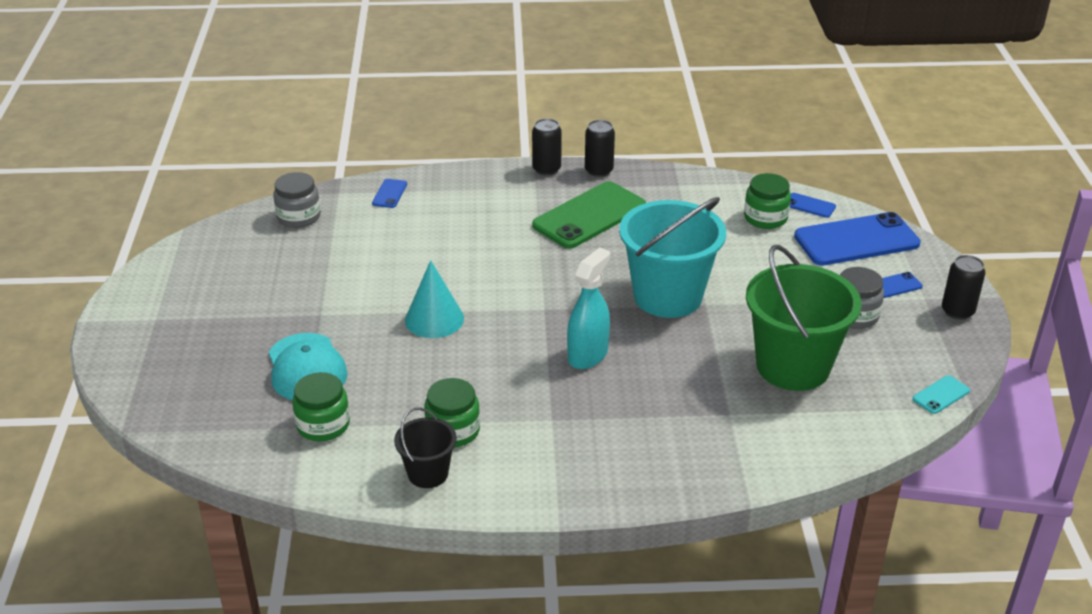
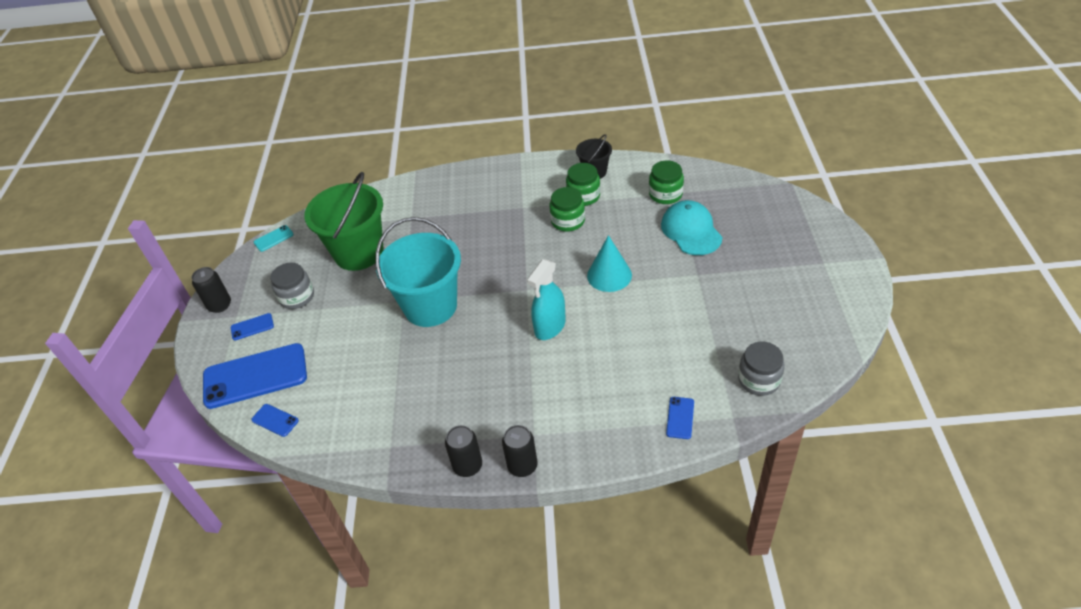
camera: 175 degrees left, 10 degrees up
green phone [532,181,646,248] -> none
turquoise spray bottle [567,247,610,369] -> turquoise spray bottle moved to [527,259,566,340]
green jar [744,173,791,229] -> green jar moved to [550,187,585,232]

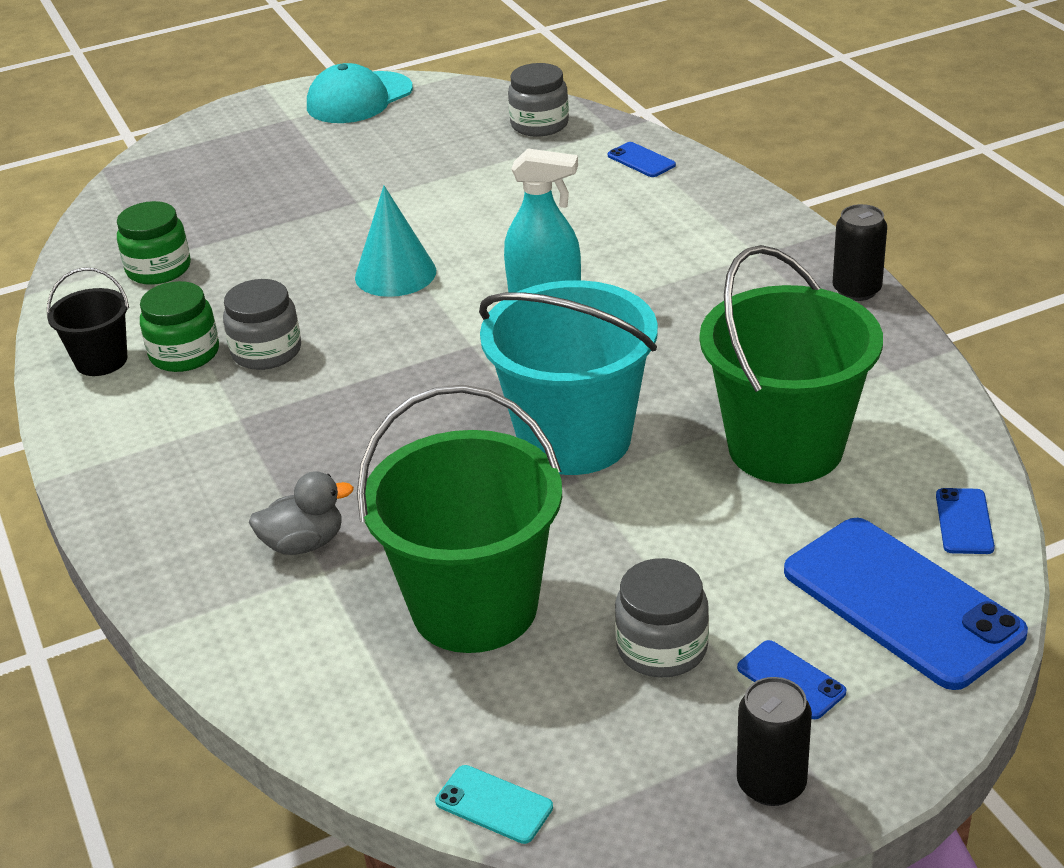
camera: 115 degrees left, 10 degrees down
black can [502,425,538,477] -> none
green jar [550,187,585,232] -> grey jar [223,279,301,370]
turquoise cap [661,200,723,255] -> turquoise cap moved to [307,63,413,123]
blue phone [666,397,694,439] -> blue phone turned 60 degrees clockwise [608,142,676,177]
none -> grey duck [248,471,354,555]
none -> green bucket [700,245,883,484]

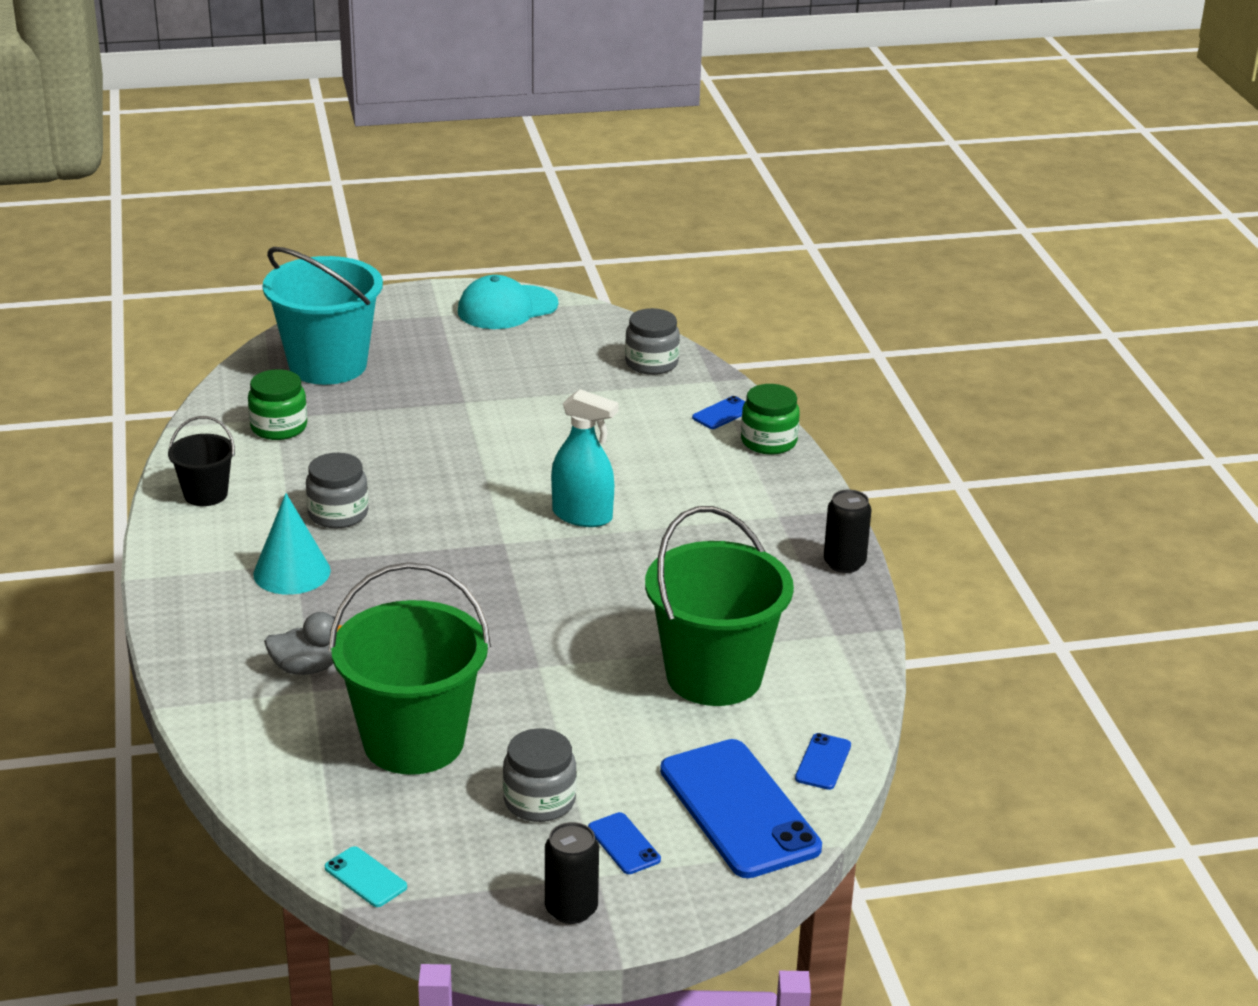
camera: 10 degrees right, 5 degrees down
green jar [140,281,219,372] -> green jar moved to [741,384,800,455]
turquoise cone [355,186,436,297] -> turquoise cone moved to [253,493,331,595]
turquoise bucket [479,280,658,475] -> turquoise bucket moved to [262,247,383,385]
blue phone [608,142,676,177] -> blue phone turned 75 degrees clockwise [692,396,745,429]

